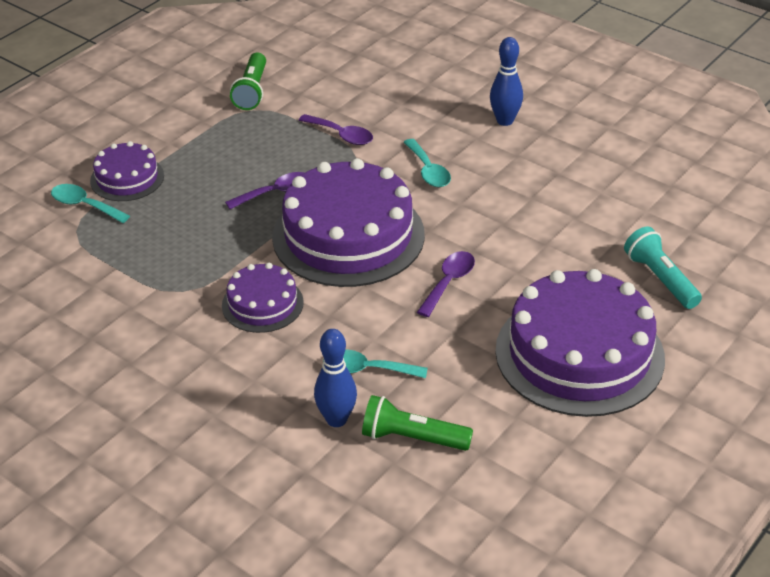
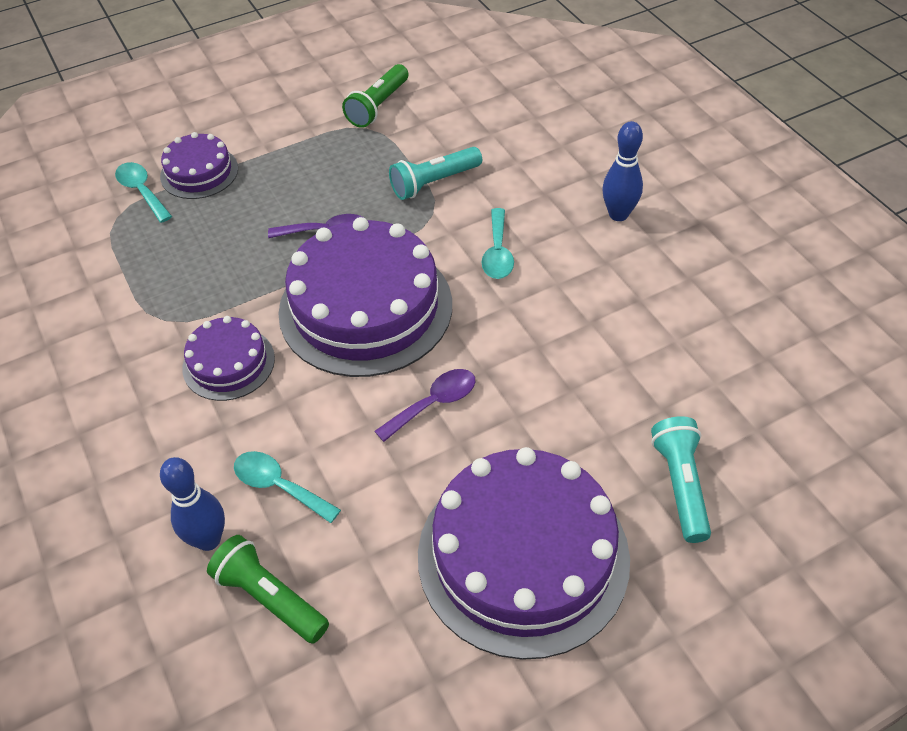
camera: 25 degrees right, 10 degrees up
purple spoon [299,114,373,145] -> turquoise flashlight [389,147,482,200]

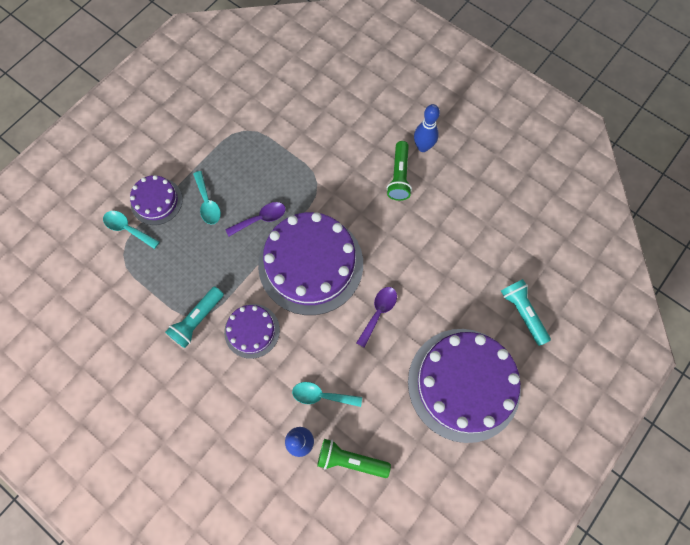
camera: 25 degrees left, 20 degrees up
green flashlight [342,64,409,128] -> green flashlight moved to [387,141,412,201]
turquoise flashlight [389,147,482,200] -> turquoise flashlight moved to [165,286,224,348]
turquoise spoon [482,208,514,279] -> turquoise spoon moved to [193,171,221,225]

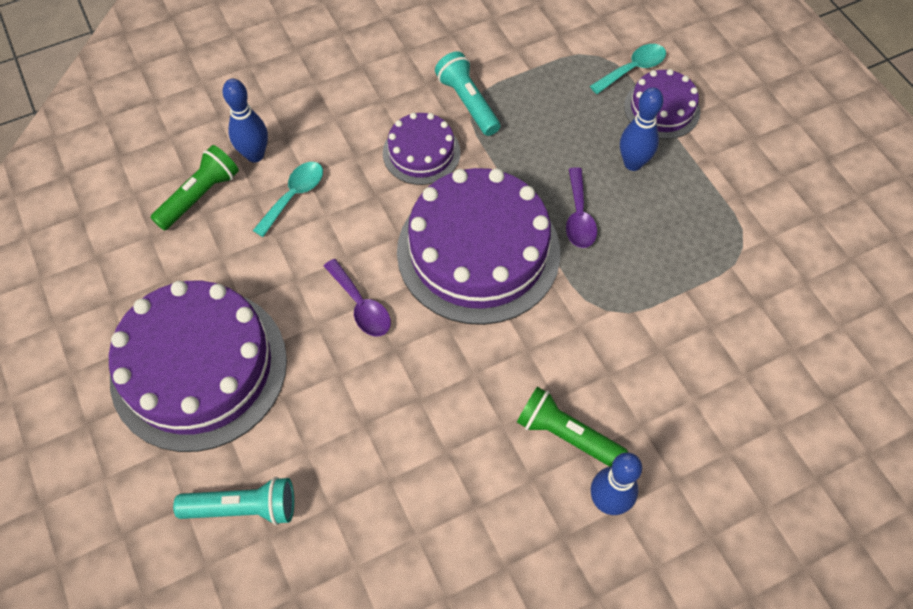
camera: 115 degrees right, 10 degrees down
turquoise spoon [193,171,221,225] -> blue bowling pin [620,87,663,171]

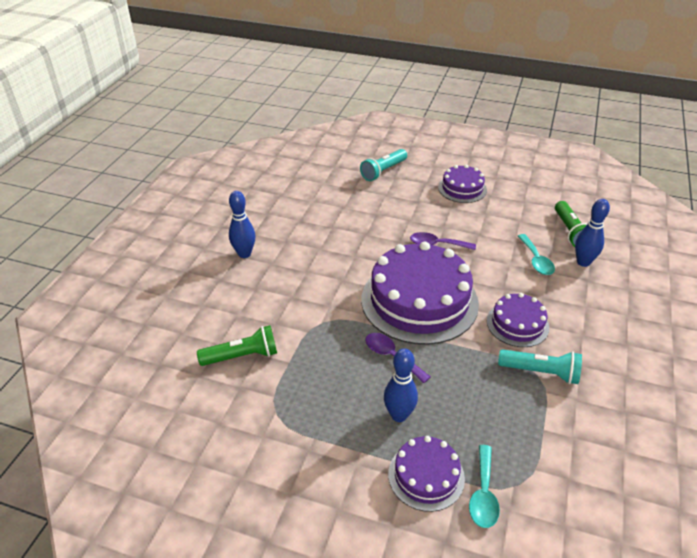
camera: 135 degrees right, 20 degrees down
purple cake [109,281,287,452] -> purple cake [438,165,487,203], size x0.51
green flashlight [517,387,628,467] -> green flashlight moved to [197,325,277,366]

